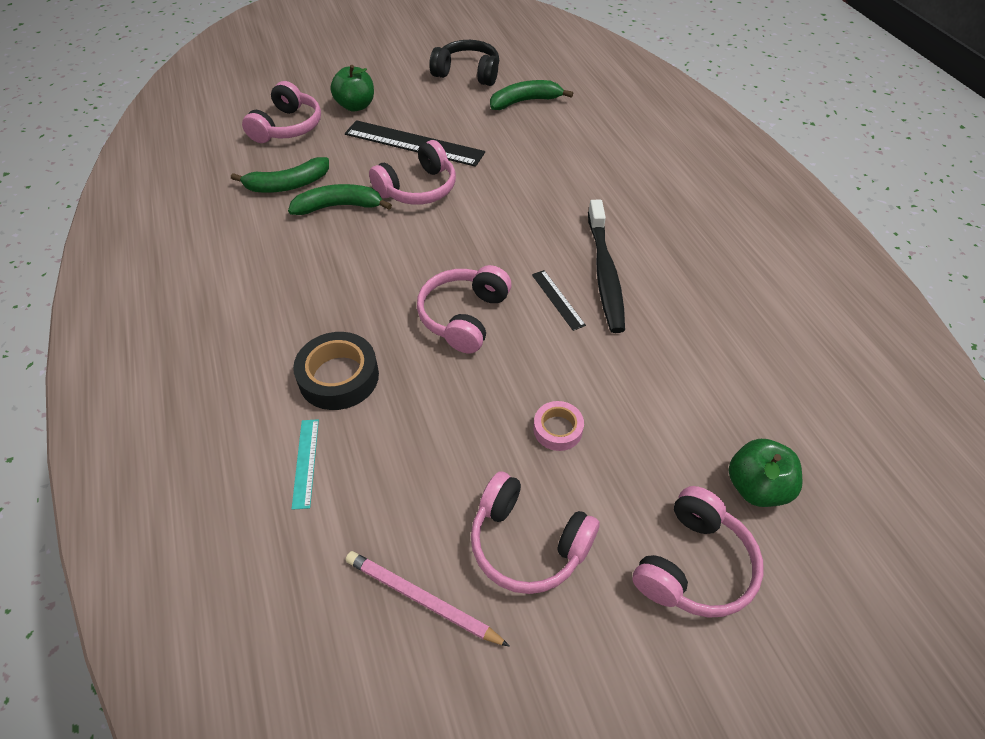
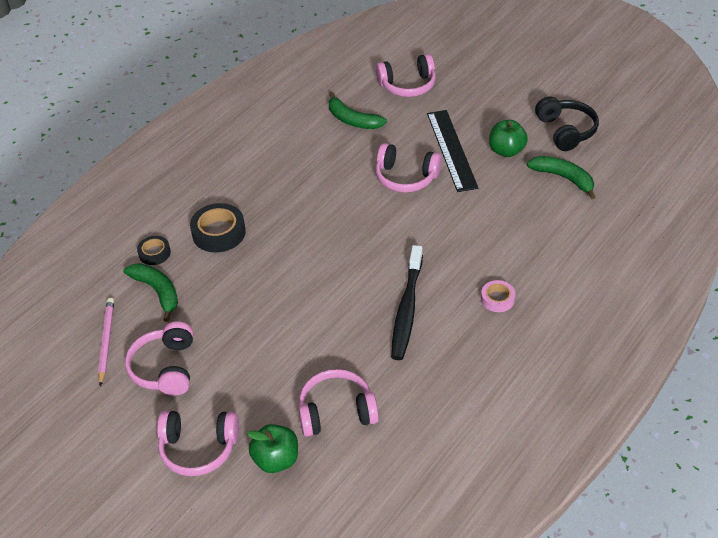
camera: 60 degrees right, 5 degrees down
green banana [288,184,392,215] -> green banana moved to [123,263,178,322]
turquoise ruler [292,419,319,510] -> black tape [137,236,171,265]
green apple [330,65,374,111] -> green apple moved to [489,120,528,157]
pink headphones [417,265,512,353] -> pink headphones moved to [298,369,379,437]
black ruler [532,270,586,331] -> none
pink tape [533,401,584,451] -> pink tape moved to [481,280,515,312]
black toothbrush [588,200,625,333] -> black toothbrush turned 45 degrees counterclockwise [391,245,423,360]

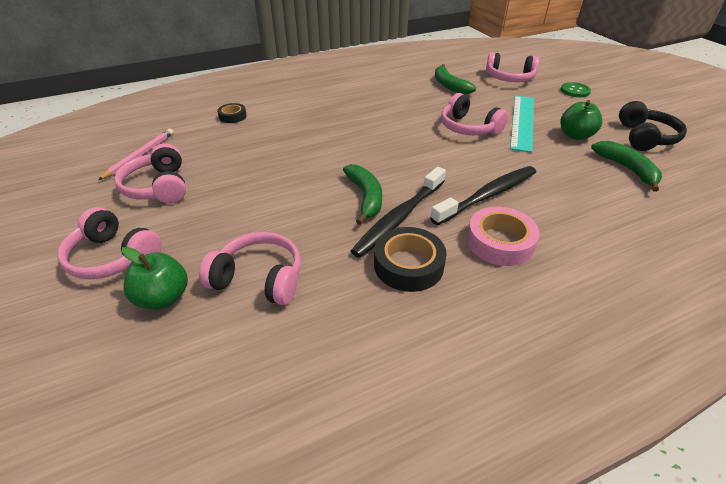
camera: 25 degrees right, 5 degrees down
green banana [123,263,178,322] -> green banana moved to [343,164,382,225]
pink headphones [125,321,193,396] -> pink headphones turned 45 degrees counterclockwise [114,143,186,203]
black tape [190,203,246,253] -> black tape moved to [374,227,447,292]
black ruler [427,110,478,192] -> turquoise ruler [510,96,534,153]
pink tape [481,280,515,312] -> pink tape [467,207,540,266], size x1.71
none -> black toothbrush [430,166,536,225]
none -> green button [561,82,591,97]

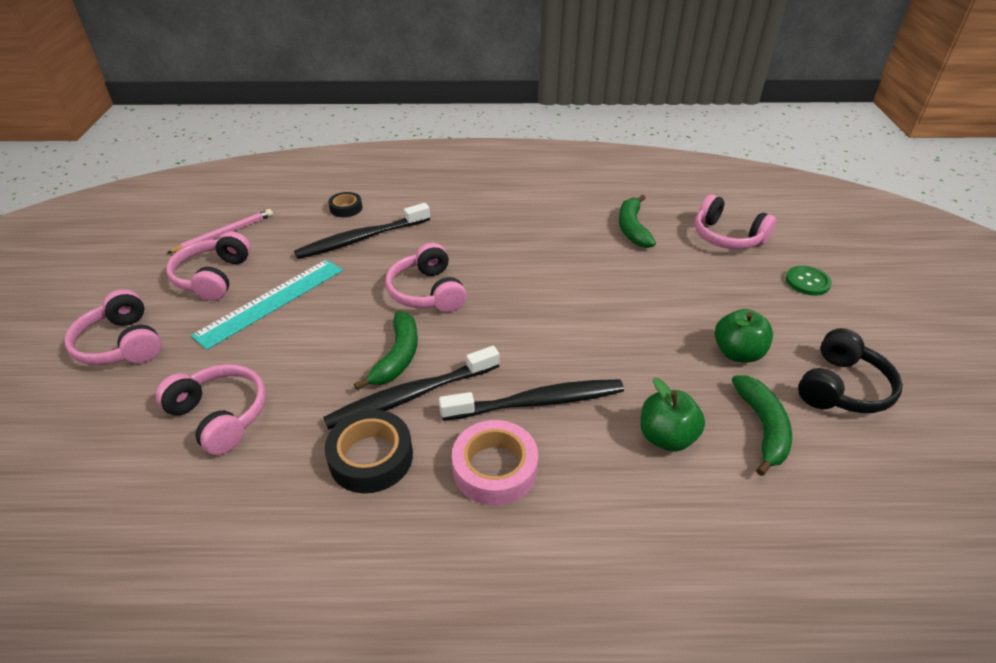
camera: 25 degrees right, 0 degrees up
green apple [121,247,188,309] -> green apple moved to [640,378,705,452]
pink headphones [441,93,508,135] -> pink headphones moved to [385,243,467,312]
turquoise ruler [510,96,534,153] -> turquoise ruler moved to [191,259,343,350]
none -> black toothbrush [294,203,430,259]

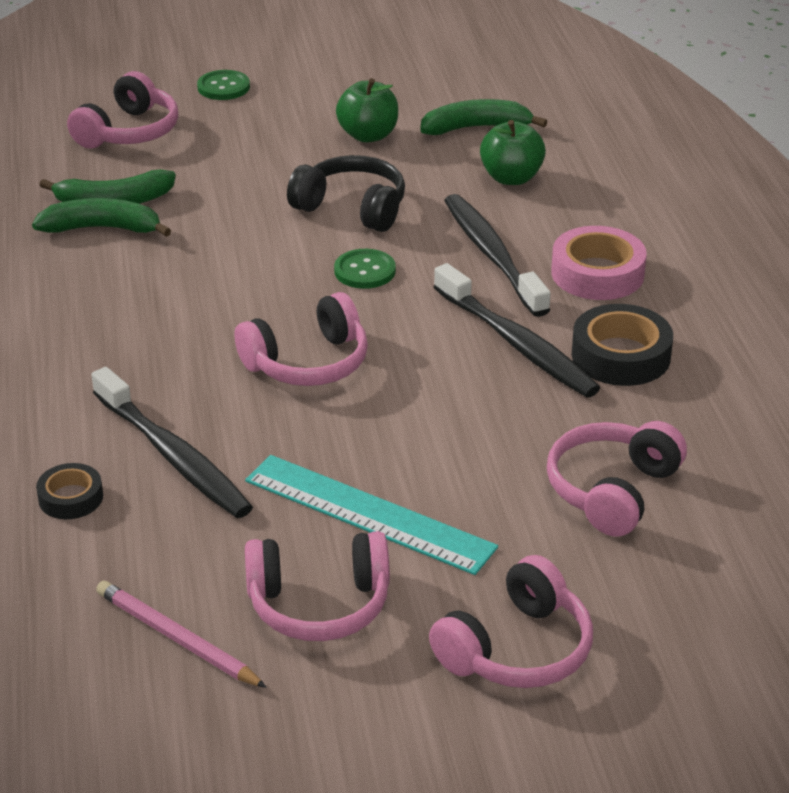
camera: 100 degrees left, 5 degrees down
green banana [354,311,418,390] -> green banana moved to [32,198,171,237]
black headphones [798,328,903,413] -> black headphones moved to [287,155,405,232]
none -> green button [334,249,396,289]

